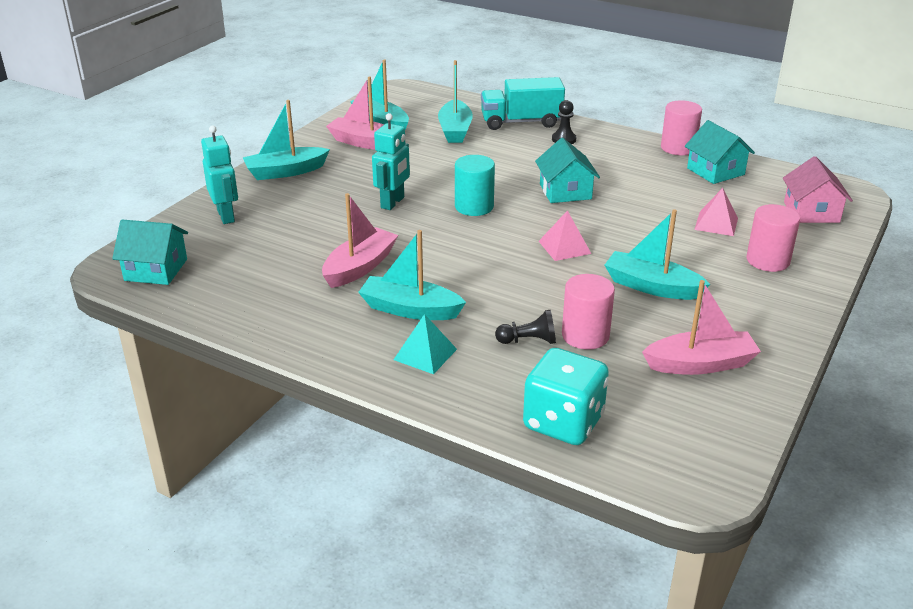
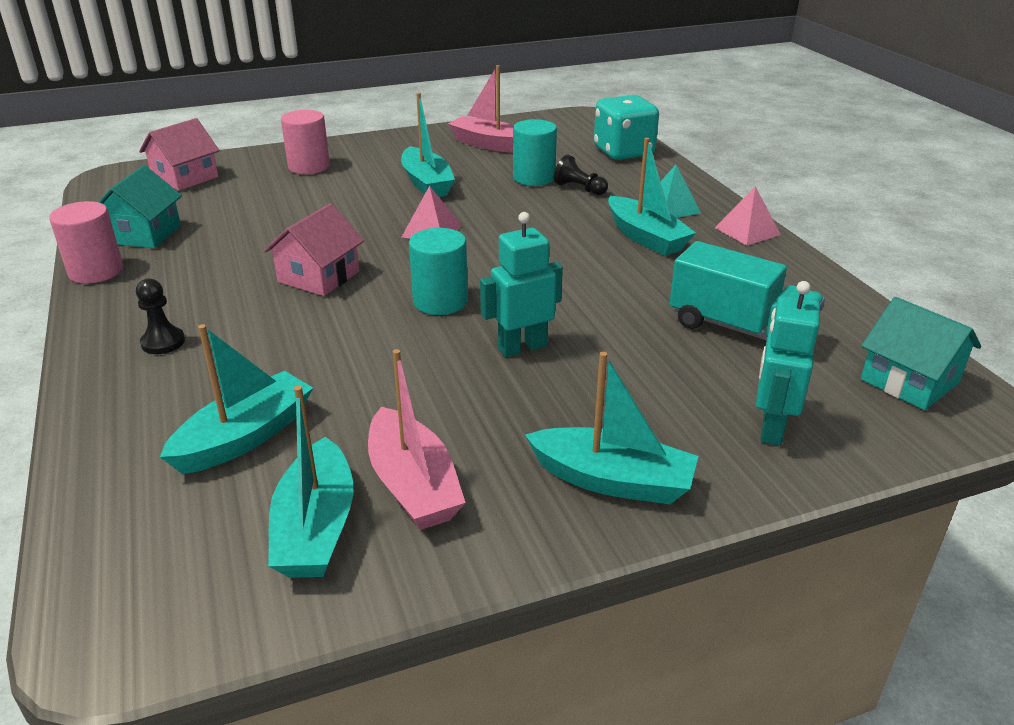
camera: 140 degrees left, 0 degrees up
pink boat [322,193,398,288] -> none
turquoise truck [481,77,565,130] -> turquoise truck moved to [670,241,825,340]
turquoise house [535,138,600,203] -> pink house [264,203,364,296]
pink cylinder [562,274,615,350] -> turquoise cylinder [513,119,557,186]
pink pyramid [694,188,738,236] -> pink pyramid moved to [715,186,781,246]

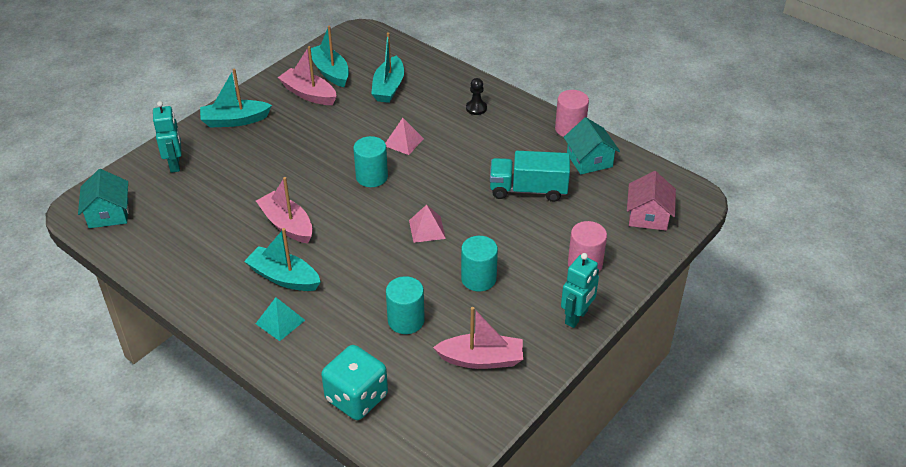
camera: 150 degrees right, 10 degrees up
pink house [264,203,364,296] -> none
turquoise boat [401,93,455,197] -> turquoise cylinder [461,236,498,291]
turquoise robot [480,212,563,357] -> turquoise robot moved to [561,253,599,328]
black pawn [554,155,608,195] -> none
turquoise truck [670,241,825,340] -> turquoise truck moved to [490,151,570,202]
pink pyramid [715,186,781,246] -> pink pyramid moved to [385,118,424,155]
turquoise house [861,297,981,410] -> turquoise house turned 60 degrees clockwise [78,169,129,228]
none -> pink boat [256,177,313,243]

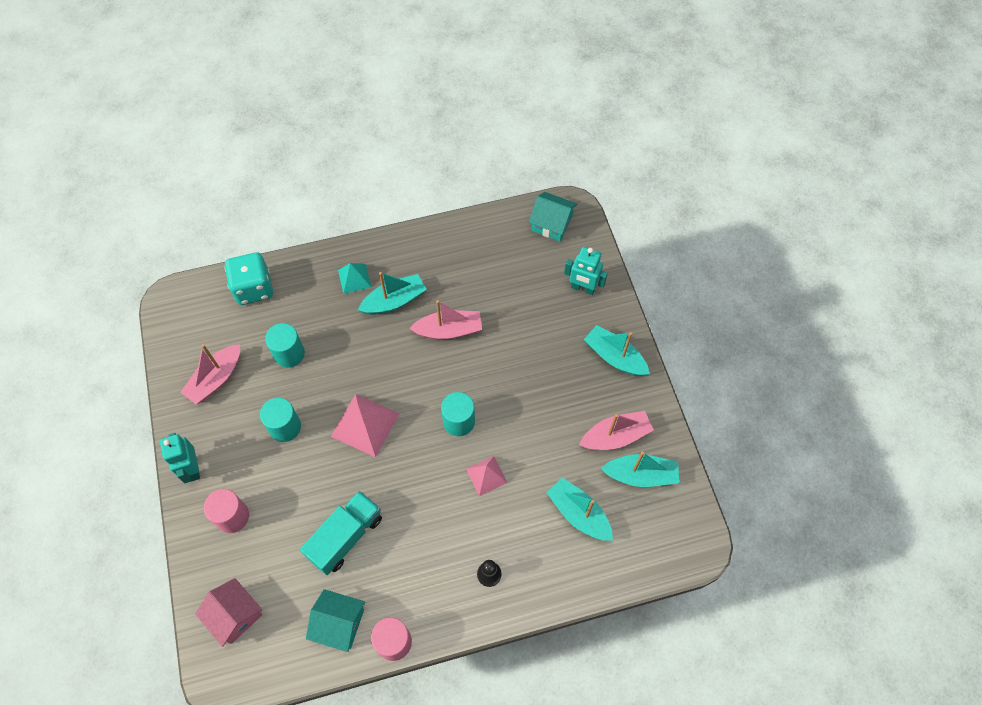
camera: 125 degrees right, 20 degrees up
turquoise boat [200,68,272,128] -> turquoise boat turned 75 degrees counterclockwise [584,325,650,376]
pink pyramid [409,204,446,243] -> pink pyramid [331,394,399,457], size x1.66

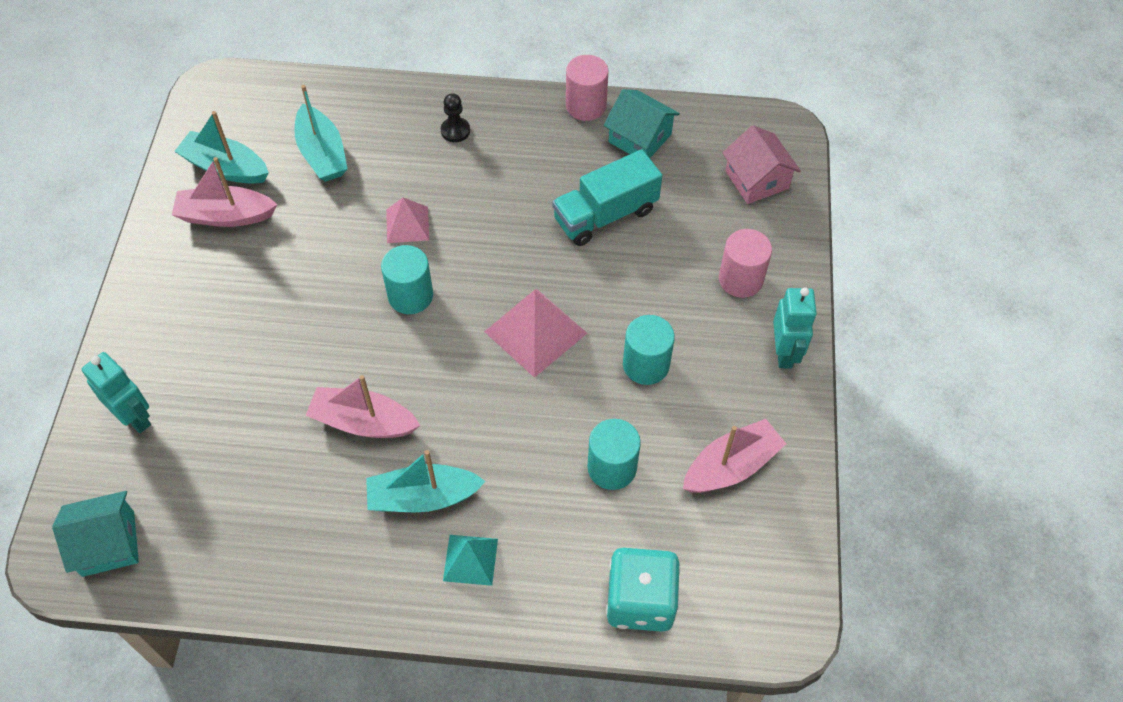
camera: 160 degrees left, 5 degrees down
turquoise house [529,192,577,241] -> turquoise house turned 60 degrees counterclockwise [52,491,139,577]
turquoise boat [584,325,650,376] -> none

